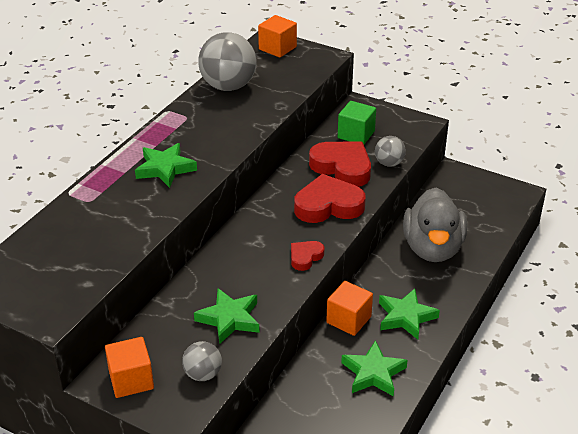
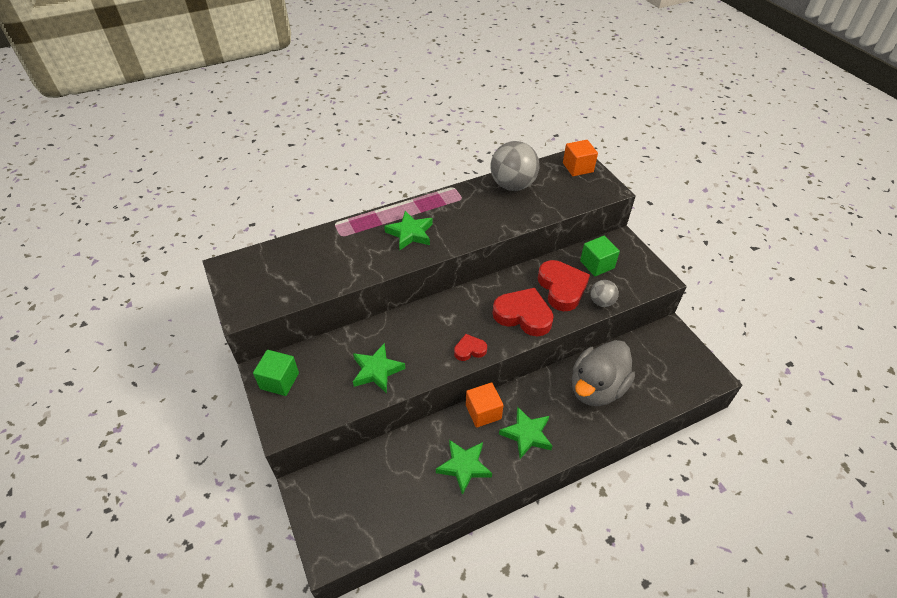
camera: 35 degrees right, 10 degrees up
orange cube [105,337,154,398] -> green cube [253,350,299,396]
grey ball [182,341,222,381] -> none

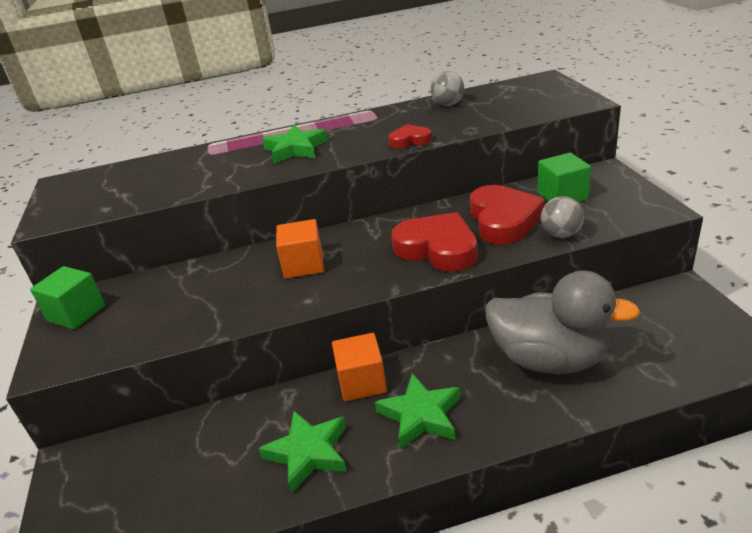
camera: 15 degrees right, 15 degrees down
green star [353,343,405,393] -> none
red heart [454,334,487,361] -> red heart moved to [388,124,432,148]
grey ball [491,141,539,191] -> grey ball [431,71,464,106], size x0.52
orange cube [563,140,598,176] -> orange cube moved to [276,219,324,279]
grey duck [572,340,635,406] -> grey duck turned 120 degrees counterclockwise [485,271,640,374]

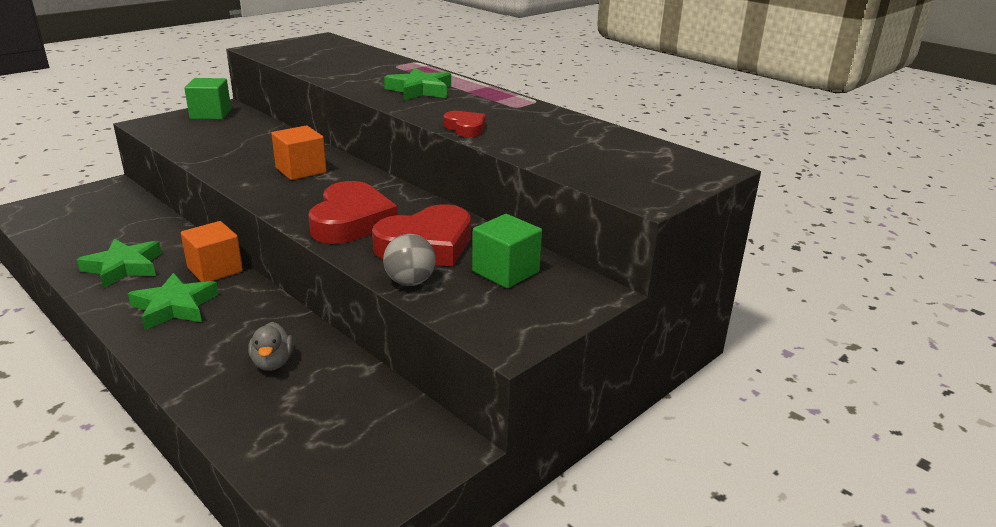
camera: 55 degrees right, 5 degrees down
grey ball [431,71,464,106] -> none
grey duck [485,271,640,374] -> grey duck [248,322,293,371], size x0.42

